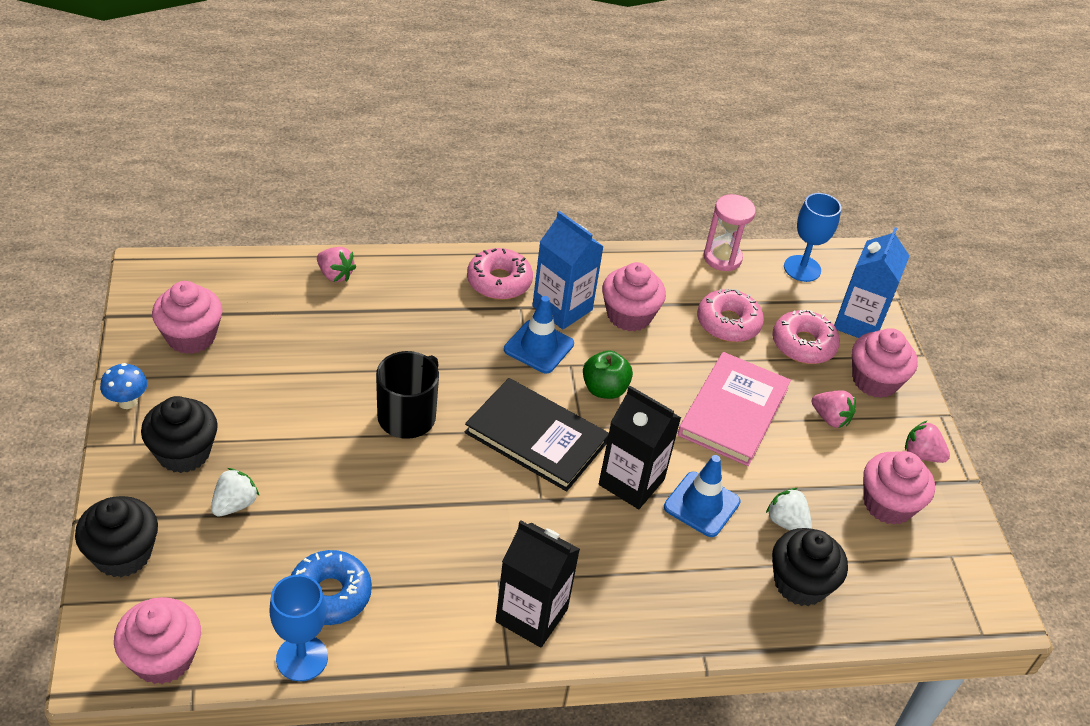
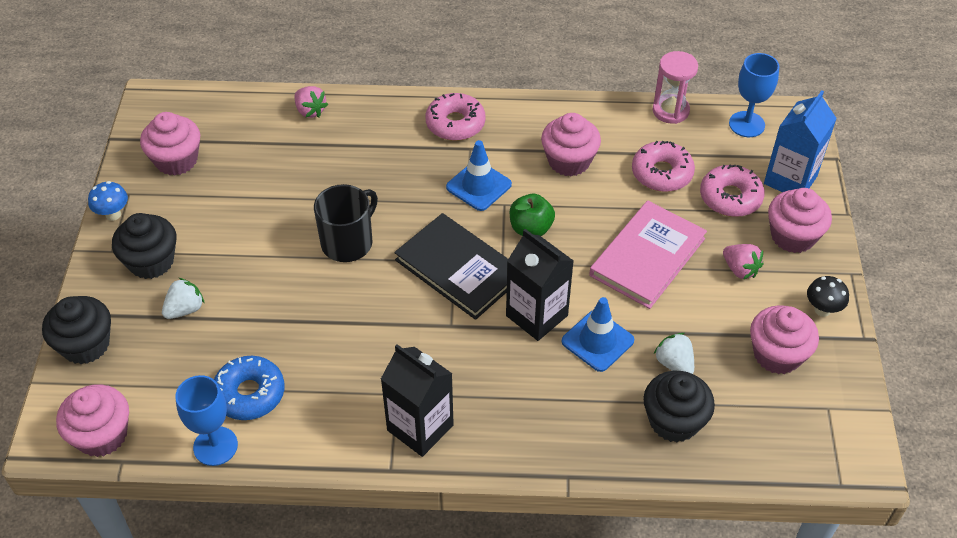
camera: 15 degrees right, 5 degrees up
blue carton [532,211,604,329] -> none
pink strawberry [905,420,950,463] -> black mushroom [807,276,849,317]

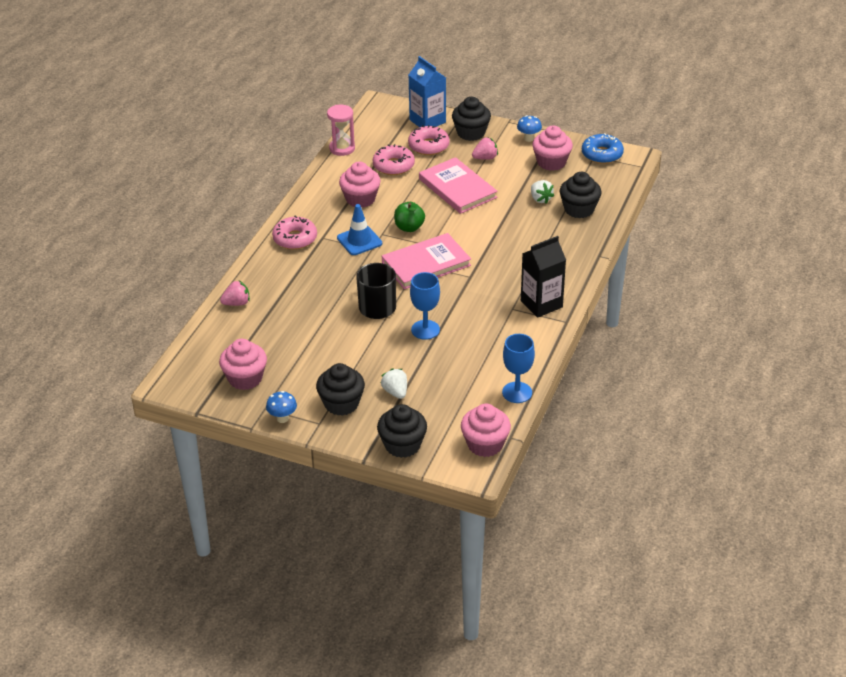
camera: 70 degrees left, 10 degrees down
blue donut [214,356,285,420] -> blue donut moved to [582,133,624,164]
black book [394,213,508,320] -> pink book [382,233,471,289]
black carton [506,229,574,341] -> none
blue traffic cone [562,297,634,372] -> none
white strawberry [654,333,694,374] -> white strawberry turned 105 degrees counterclockwise [531,180,554,204]
blue goblet [729,53,779,137] -> blue goblet moved to [410,272,440,340]
pink cupcake [768,188,832,253] -> black cupcake [452,97,491,141]
black mushroom [807,276,849,317] -> blue mushroom [517,115,542,142]

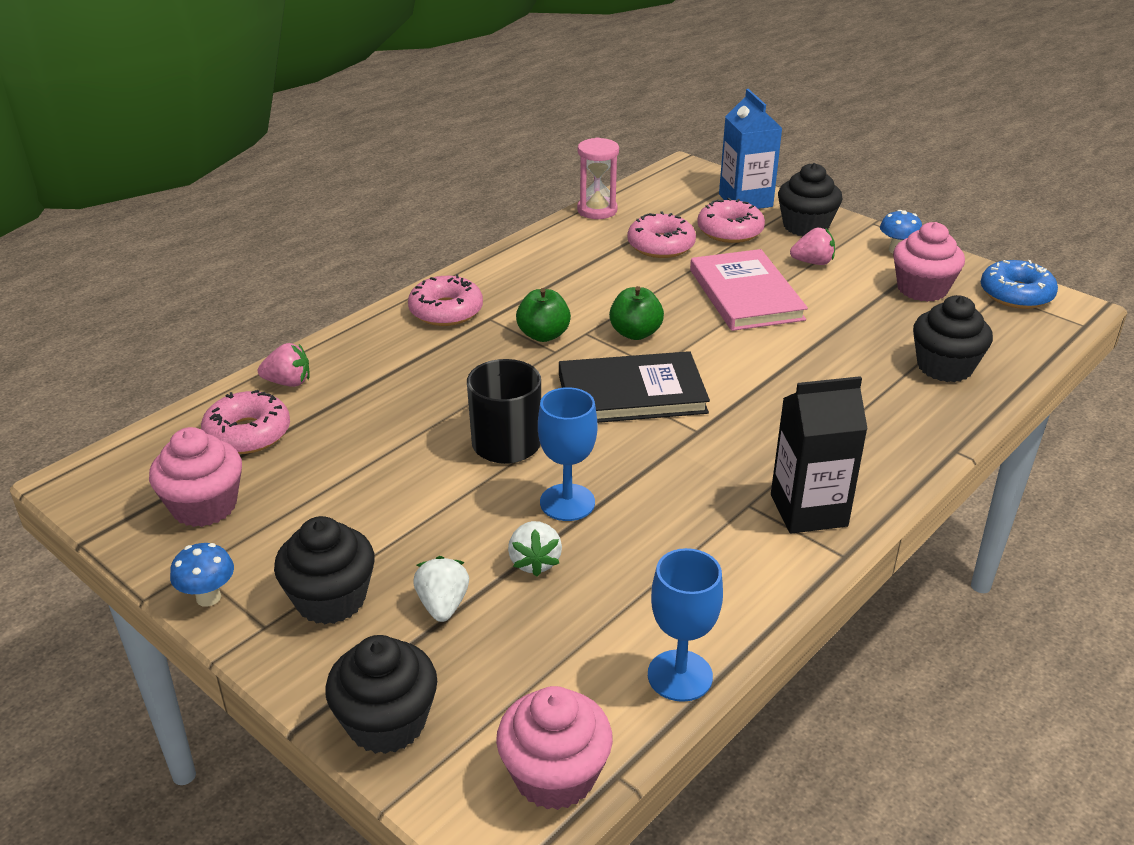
camera: 20 degrees right, 5 degrees down
blue traffic cone [337,204,382,255] -> green apple [516,288,571,342]
pink cupcake [339,162,381,208] -> none
pink book [382,233,471,289] -> black book [559,351,710,423]
white strawberry [531,180,554,204] -> white strawberry moved to [508,521,562,577]
none -> pink donut [201,390,290,454]

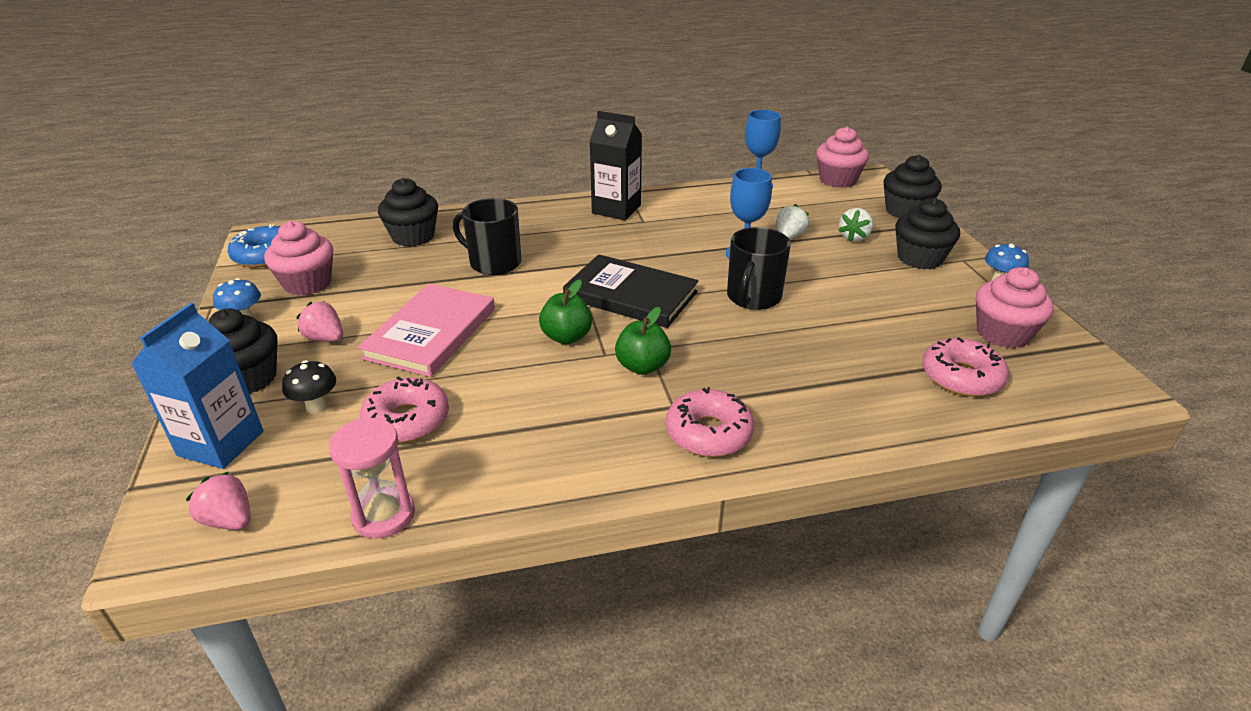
camera: 145 degrees left, 0 degrees up
pink strawberry [258,343,310,387] -> pink strawberry moved to [186,472,250,530]
pink donut [697,198,765,243] -> black mushroom [282,360,336,414]
none -> black mug [453,198,521,275]

